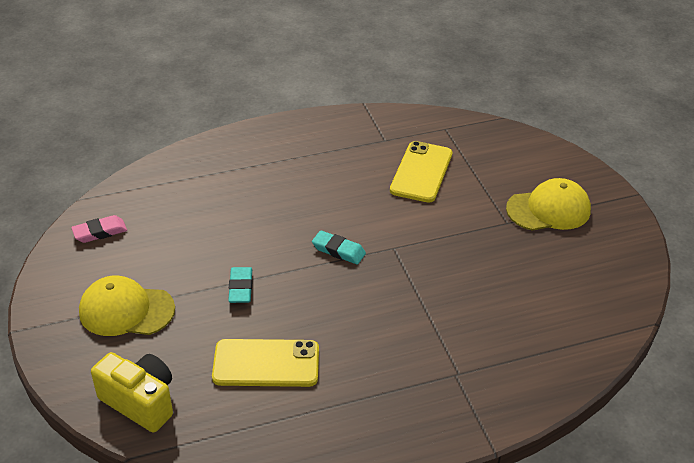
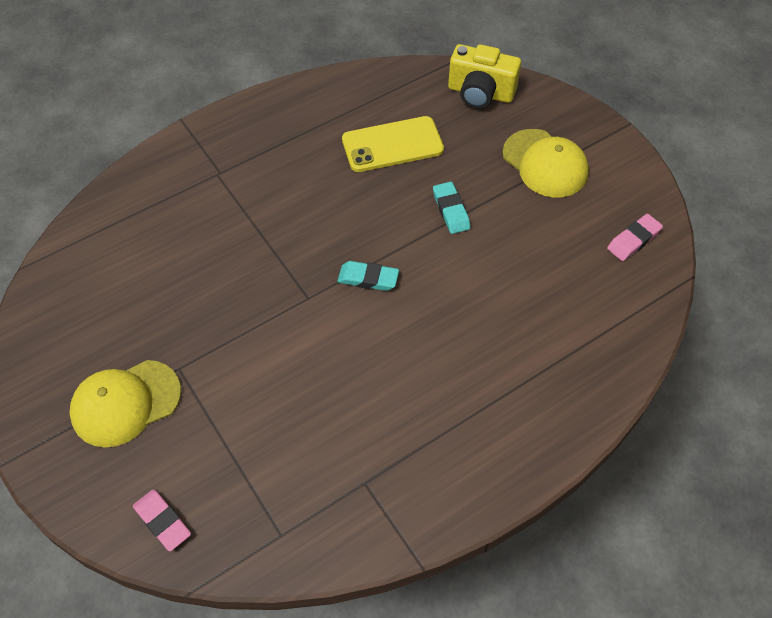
camera: 165 degrees right, 15 degrees up
yellow cap [79,276,175,336] -> yellow cap turned 60 degrees clockwise [502,129,589,198]
yellow phone [390,141,452,202] -> none
none -> pink eraser [133,489,191,551]

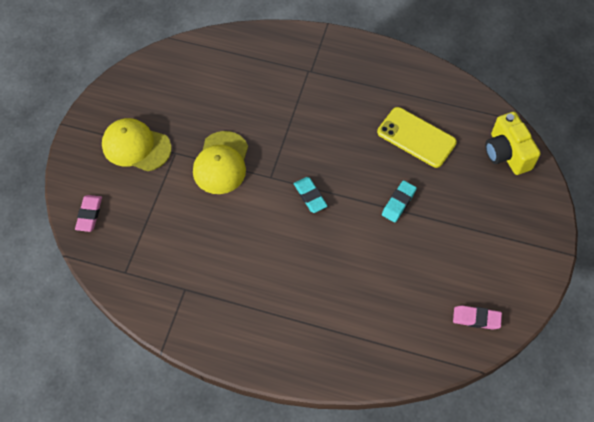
camera: 50 degrees right, 5 degrees up
yellow cap [502,129,589,198] -> yellow cap moved to [193,131,248,194]

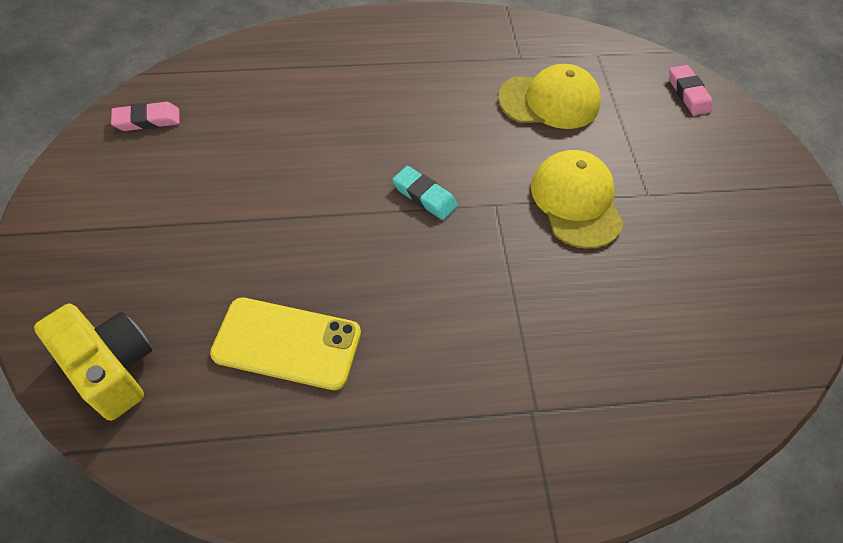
camera: 155 degrees right, 5 degrees down
yellow cap [102,118,172,171] -> yellow cap moved to [498,64,601,129]
turquoise eraser [382,180,417,222] -> none

